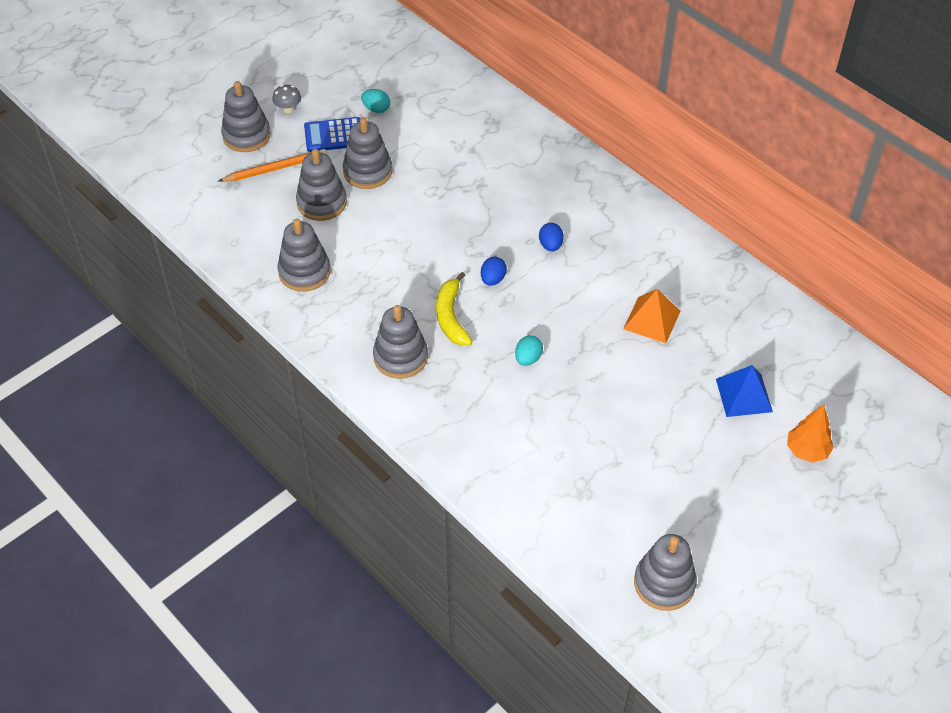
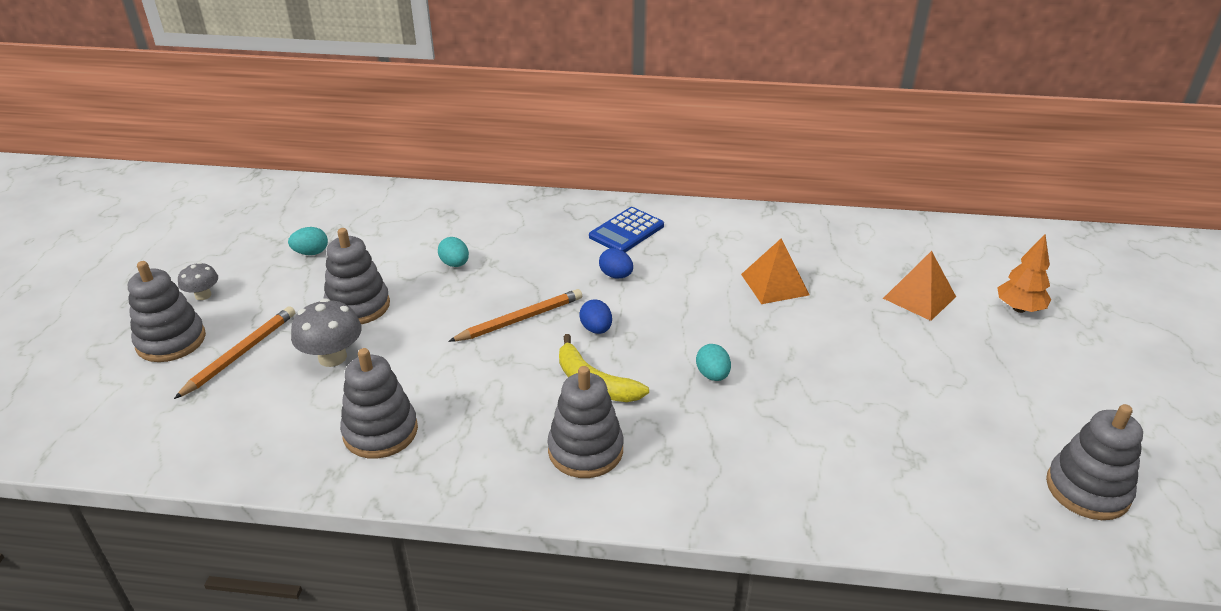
camera: 40 degrees left, 15 degrees down
grey stacking toy [296,149,347,221] -> grey mushroom [291,298,362,367]
blue calculator [304,117,361,152] -> blue calculator moved to [589,207,664,252]
blue pyramid [716,365,773,417] -> orange pyramid [883,251,956,321]
none -> turquoise egg [438,237,469,267]
none -> orange pencil [448,289,582,342]

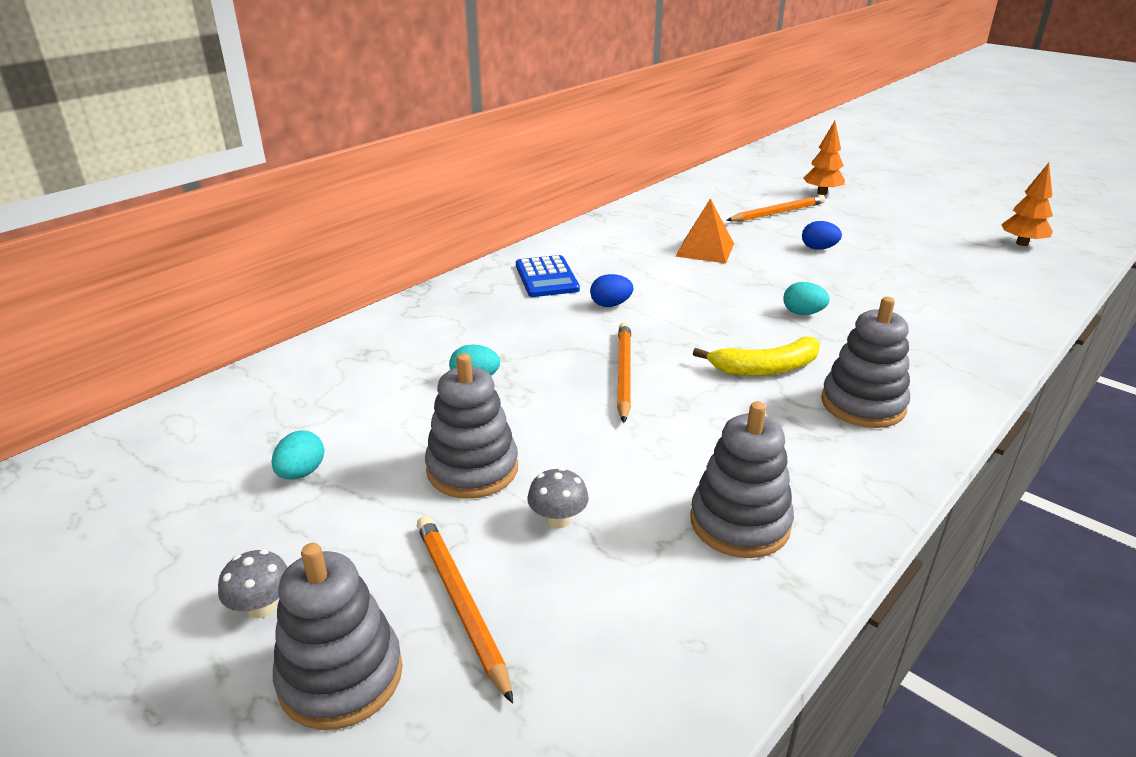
camera: 55 degrees left, 5 degrees down
grey mushroom [291,298,362,367] -> grey mushroom [527,467,589,529], size x0.61
blue egg [579,299,612,334] -> blue egg moved to [802,221,842,250]
orange pyramid [883,251,956,321] -> orange pencil [726,195,825,222]
grey stacking toy [1046,404,1143,520] -> orange tree [1001,163,1053,246]

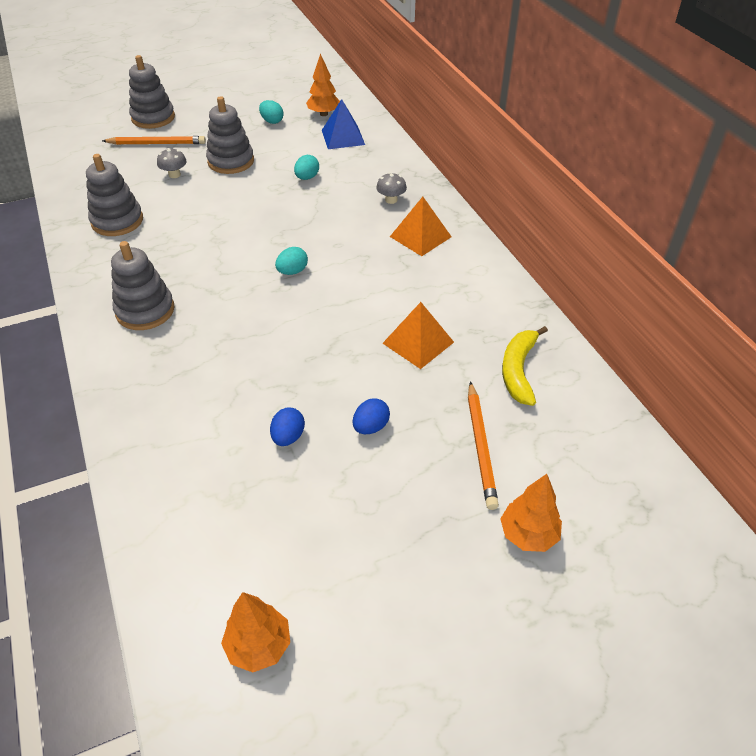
camera: 115 degrees right, 15 degrees up
grey mushroom [218,549,288,618] -> grey mushroom moved to [376,172,407,204]
blue calculator [516,255,580,297] -> orange pyramid [390,197,451,256]
blue egg [590,274,633,307] -> blue egg moved to [270,407,305,446]
orange pencil [617,322,631,423] -> none
yellow banana [693,337,820,376] -> yellow banana moved to [502,326,548,406]
turquoise egg [783,282,830,315] -> turquoise egg moved to [275,247,308,275]
none -> orange tree [306,54,340,116]
none -> blue pyramid [322,99,365,149]

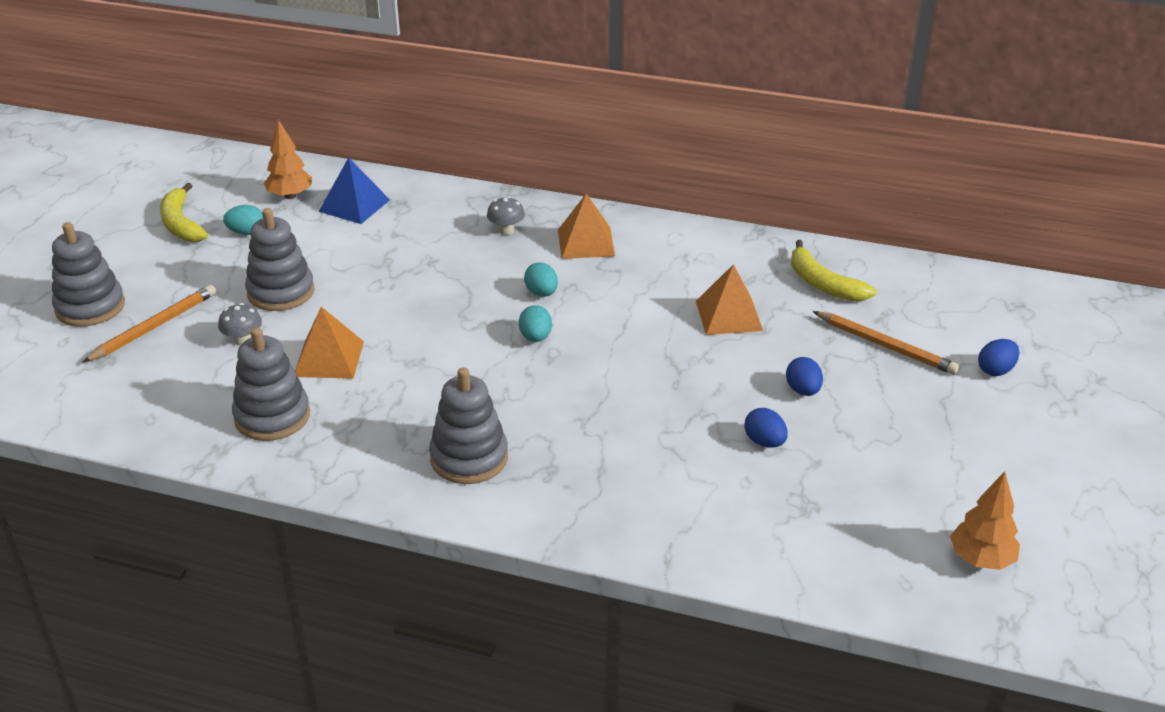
camera: 50 degrees left, 10 degrees down
turquoise egg [294,155,319,180] -> turquoise egg moved to [524,262,558,297]
orange tree [500,474,562,552] -> blue egg [978,339,1019,376]
none -> yellow banana [160,183,208,242]
none -> orange pyramid [295,307,364,379]

